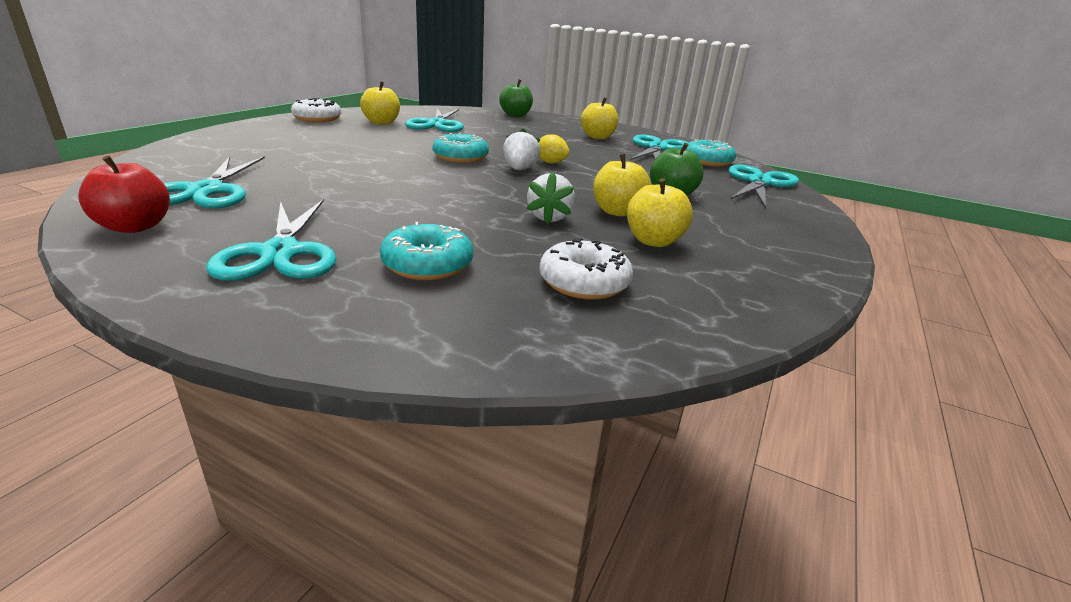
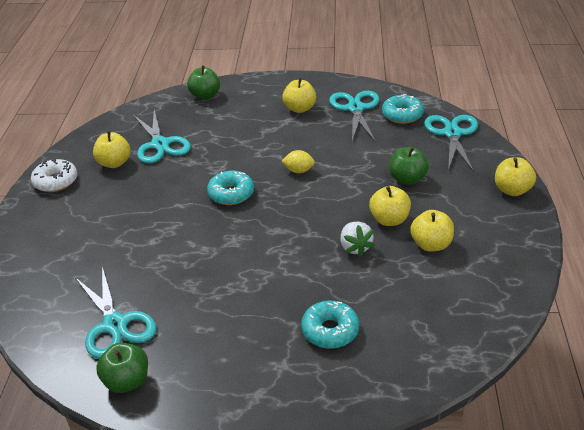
camera: 20 degrees left, 10 degrees up
red apple [78,155,170,233] -> green apple [96,343,148,393]
turquoise scissors [206,199,336,281] -> none
white strawberry [503,128,541,170] -> none
white donut [539,238,633,300] -> none
none -> yellow apple [495,157,536,196]

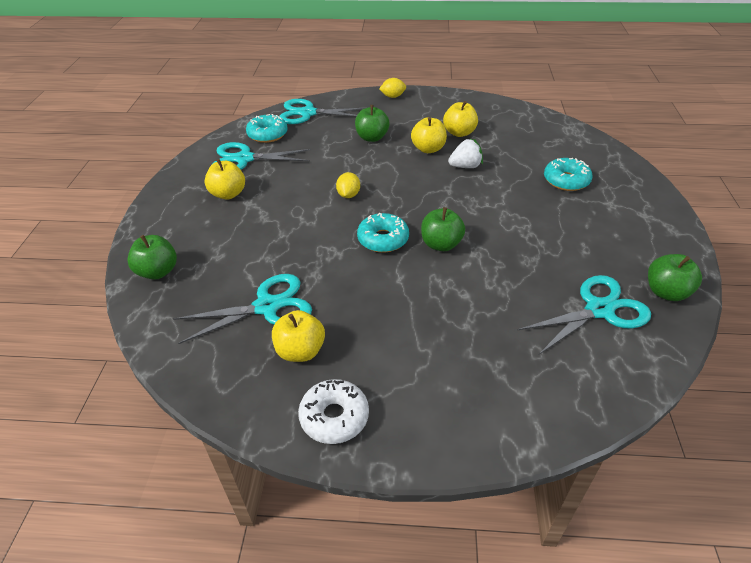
camera: 90 degrees left, 5 degrees up
yellow apple [495,157,536,196] -> yellow lemon [379,78,406,98]
none -> green apple [421,207,465,251]

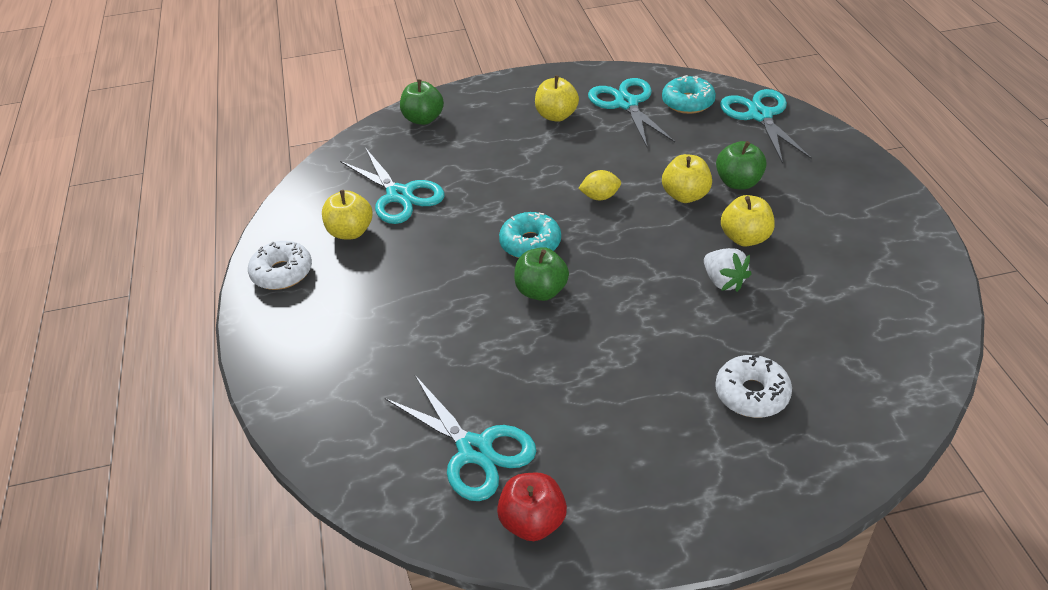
camera: 75 degrees right, 0 degrees up
yellow lemon [379,78,406,98] -> none
yellow apple [443,101,478,137] -> yellow apple moved to [662,154,712,203]
turquoise donut [544,158,593,191] -> white donut [715,355,792,418]
green apple [648,254,702,301] -> red apple [497,473,567,541]

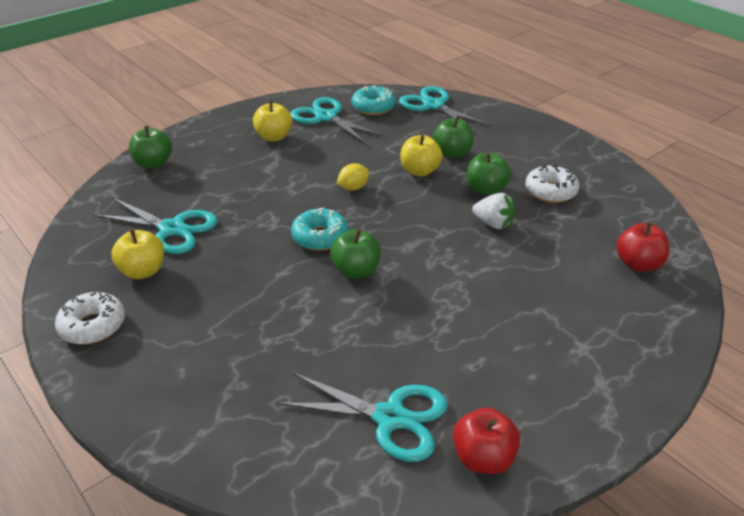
camera: 30 degrees left, 5 degrees down
white donut [715,355,792,418] -> white donut moved to [525,165,579,203]
yellow apple [721,195,775,247] -> green apple [467,152,511,195]
none -> red apple [616,222,669,272]

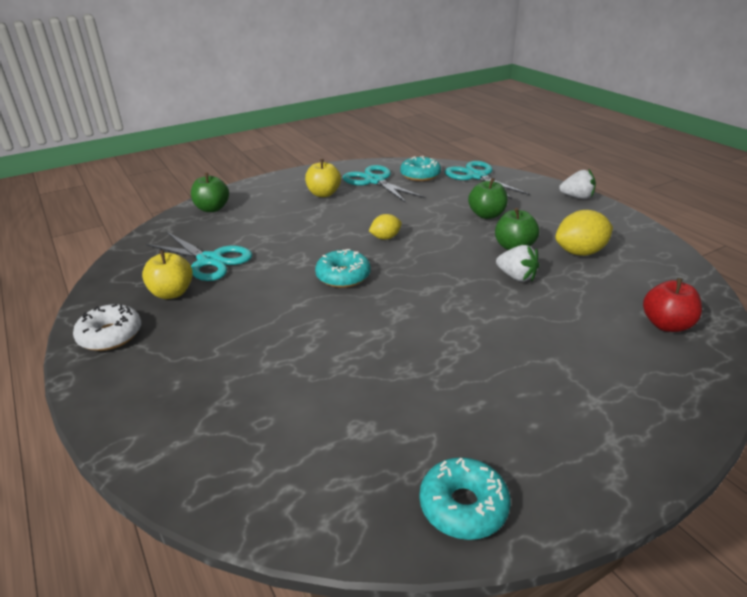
camera: 10 degrees right, 5 degrees down
turquoise scissors [276,372,448,462] -> none
green apple [330,229,381,278] -> none
yellow apple [400,135,443,177] -> none
red apple [453,408,520,474] -> turquoise donut [419,457,511,540]
white donut [525,165,579,203] -> yellow lemon [555,210,613,256]
none -> white strawberry [559,169,596,199]

